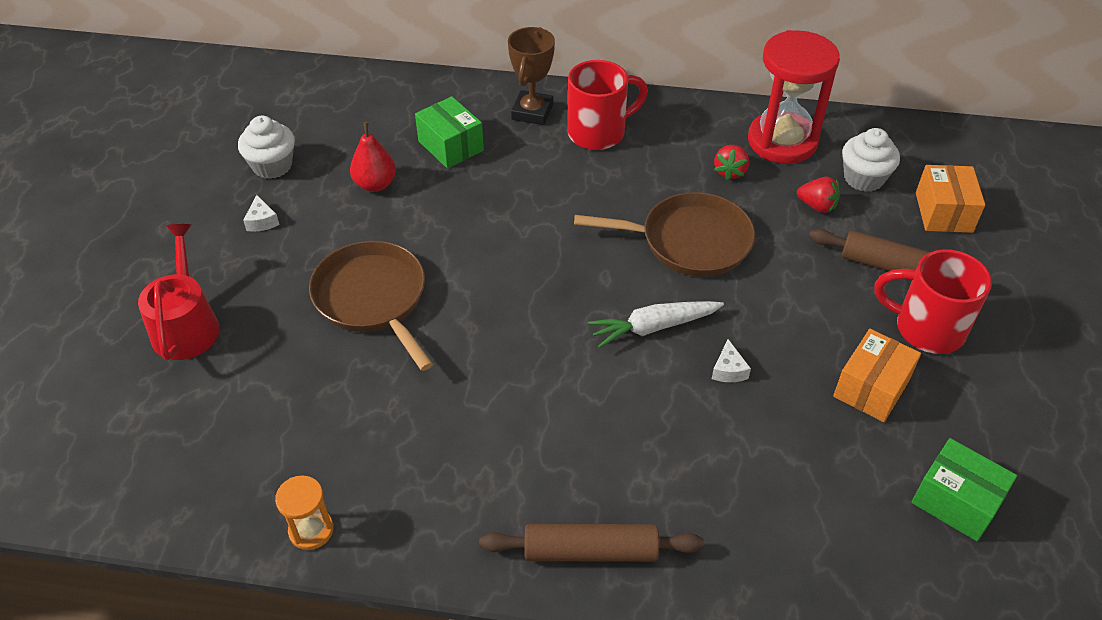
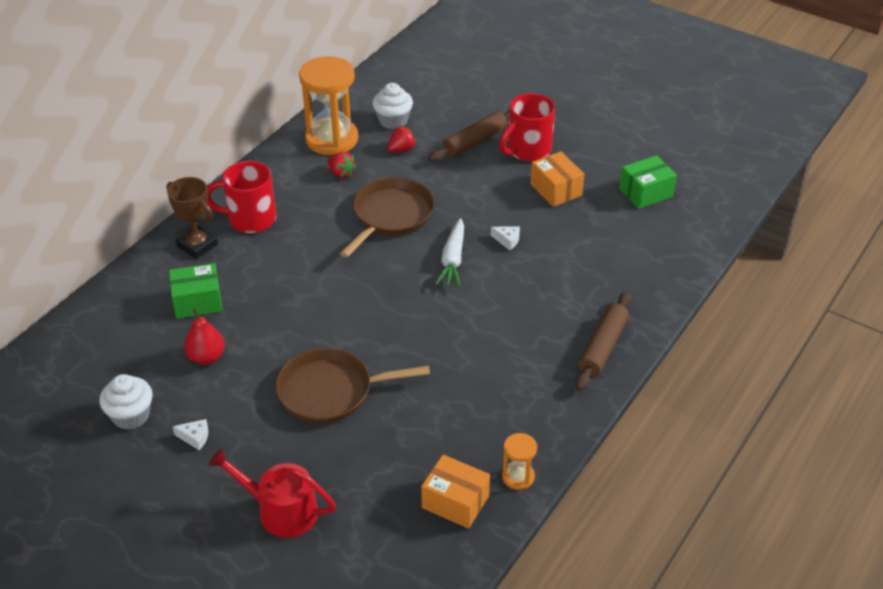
camera: 65 degrees left, 5 degrees down
red mug [567,60,648,150] -> red mug turned 90 degrees counterclockwise [207,161,276,233]
red hourglass [748,30,840,164] -> orange hourglass [299,56,358,155]
orange box [916,165,985,233] -> orange box moved to [421,455,490,529]

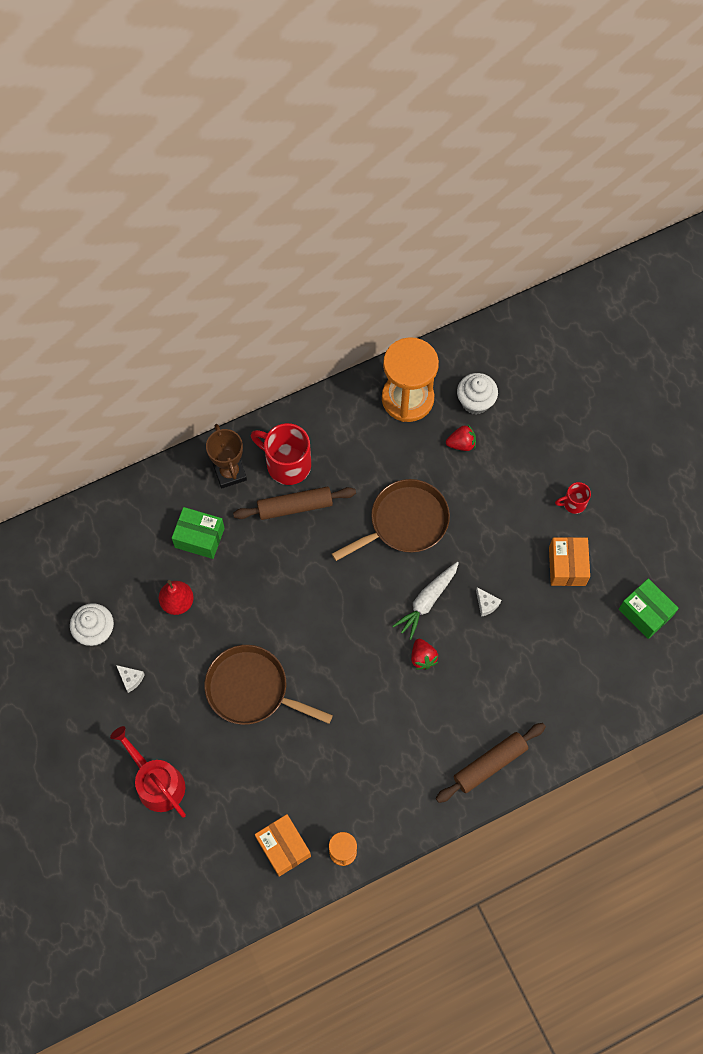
camera: 30 degrees right, 25 degrees up
red strawberry [328,152,357,178] -> red strawberry moved to [411,639,438,670]
brown rolling pin [428,110,509,162] -> brown rolling pin moved to [233,487,356,520]
red mug [499,93,555,162] -> red mug [555,482,591,514], size x0.52
green box [619,155,677,209] -> green box turned 45 degrees clockwise [619,578,679,639]

